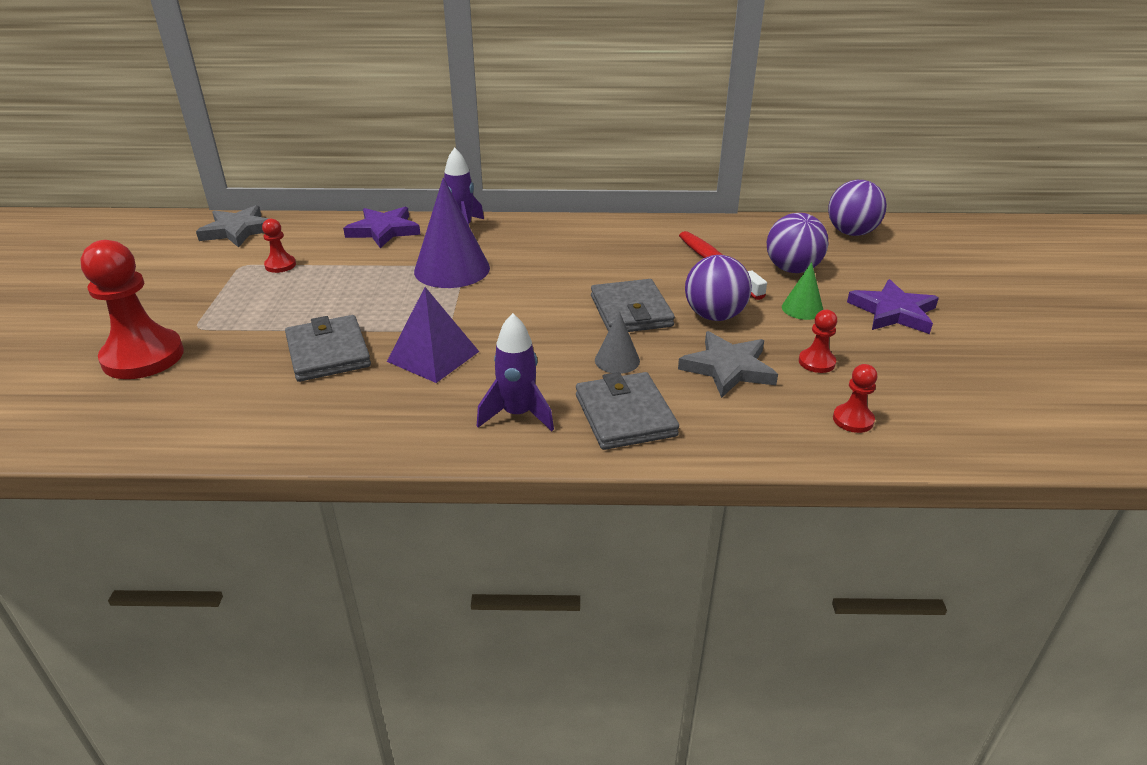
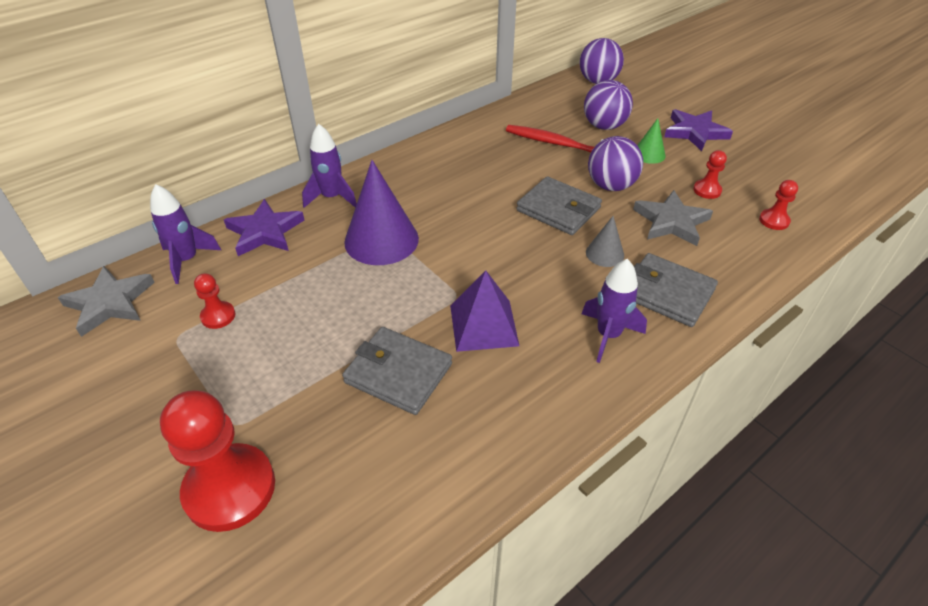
camera: 40 degrees left, 10 degrees up
none -> purple rocket [150,184,221,284]

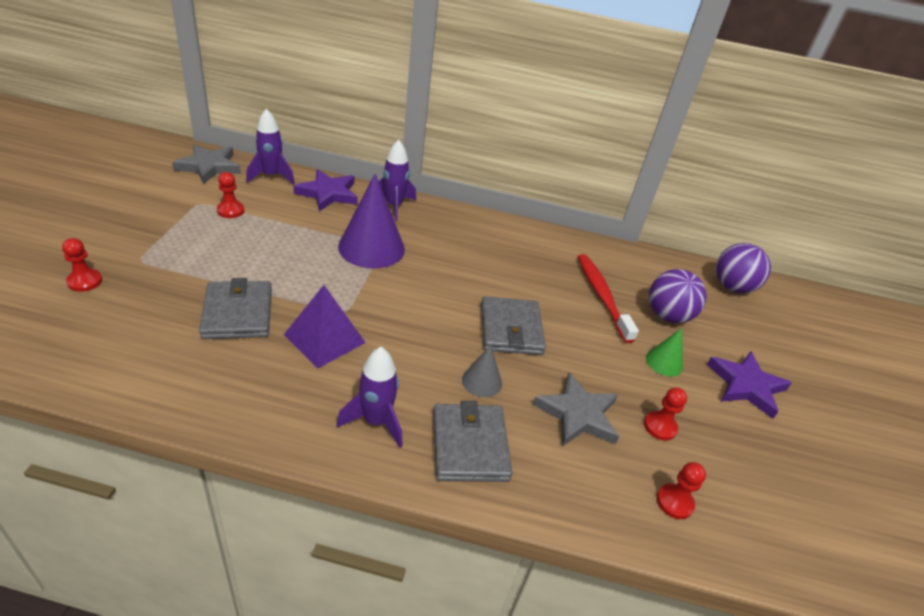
camera: 45 degrees right, 5 degrees down
red pawn [160,390,275,532] -> red pawn [62,238,102,292], size x0.47
purple ball [588,136,643,191] -> none

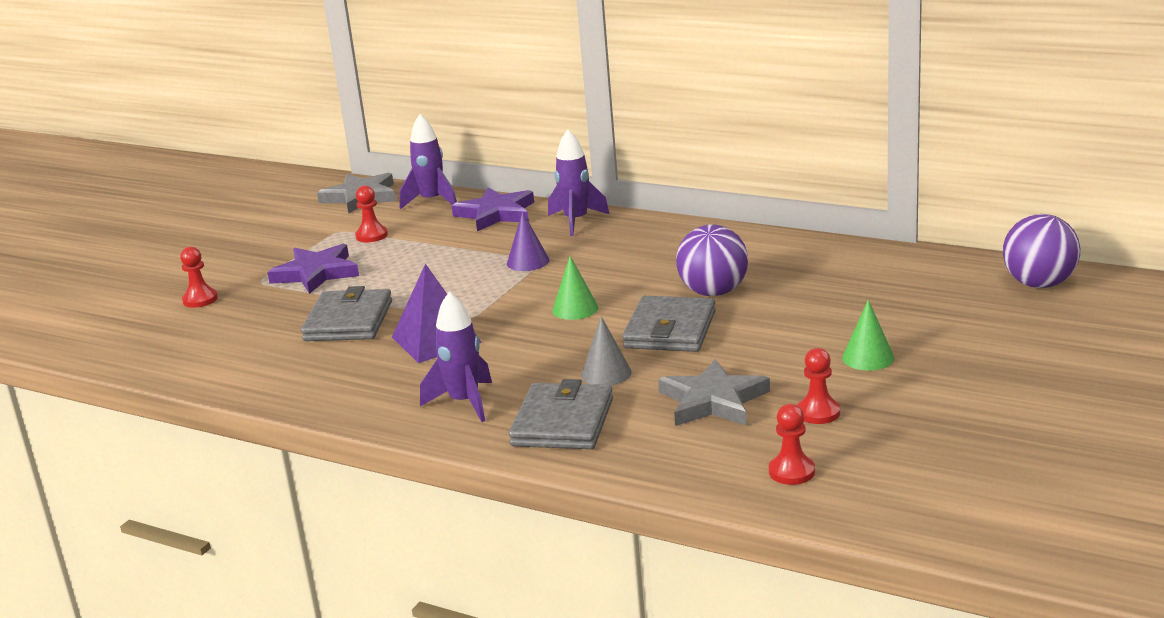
camera: 25 degrees right, 15 degrees down
purple cone [338,174,405,268] -> purple cone [507,211,550,271], size x0.50
red toothbrush [578,254,639,343] -> none
purple ball [649,269,707,323] -> purple ball moved to [676,224,748,296]
purple star [707,351,792,419] -> purple star moved to [267,244,359,294]
none -> green cone [552,256,598,320]

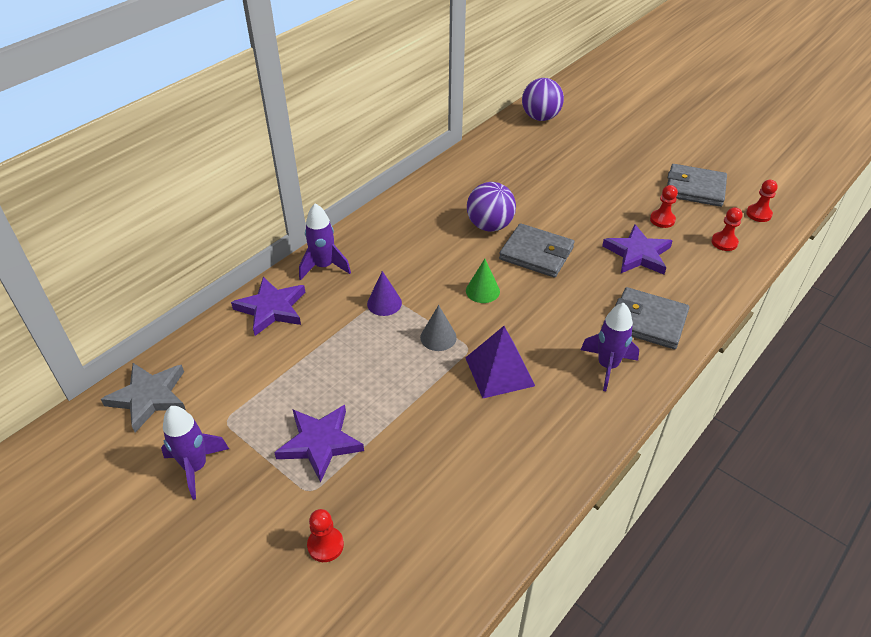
camera: 80 degrees left, 20 degrees up
grey wallet [301,286,392,341] -> grey wallet moved to [667,164,727,207]
red pawn [355,185,388,242] -> red pawn moved to [746,180,778,222]
purple rocket [399,114,457,209] -> purple rocket moved to [161,406,229,500]
grey cone [581,316,632,386] -> grey cone moved to [420,305,457,351]
grey star [658,359,770,426] -> purple star [602,224,672,274]
green cone [842,299,895,371] -> none

